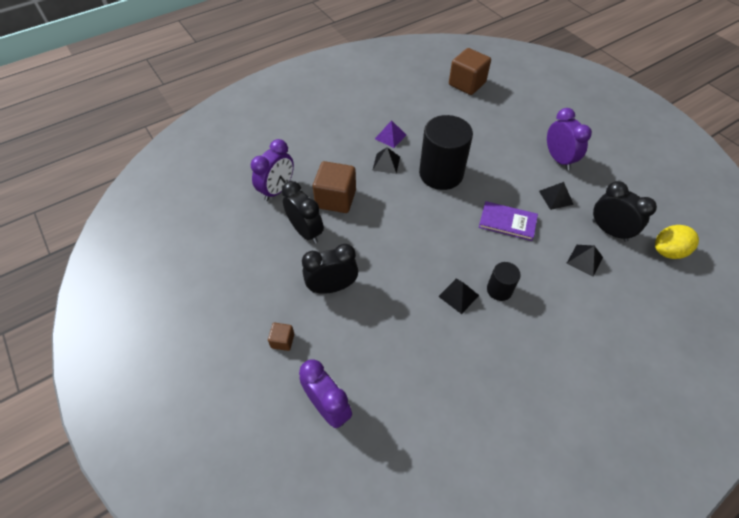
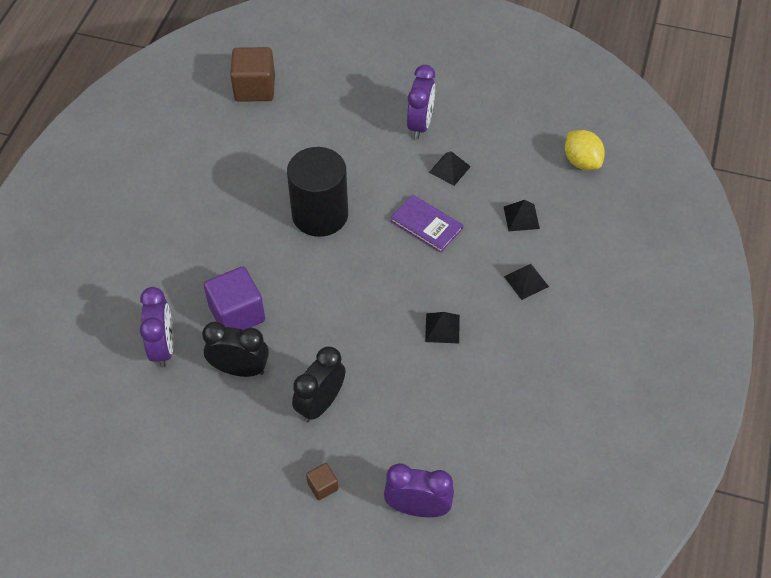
camera: 40 degrees left, 0 degrees up
brown cube [313,161,356,213] -> purple cube [204,266,265,330]
black pyramid [372,147,400,174] -> black pyramid moved to [504,264,549,300]
purple pyramid [375,120,406,148] -> none
purple book [479,201,538,241] -> purple book turned 60 degrees clockwise [390,195,463,253]
black cylinder [487,262,521,301] -> none
purple clock [547,108,592,170] -> purple clock turned 75 degrees clockwise [407,65,435,139]
black clock [593,181,657,242] -> none
yellow lemon [655,225,699,259] -> yellow lemon turned 60 degrees counterclockwise [565,130,605,170]

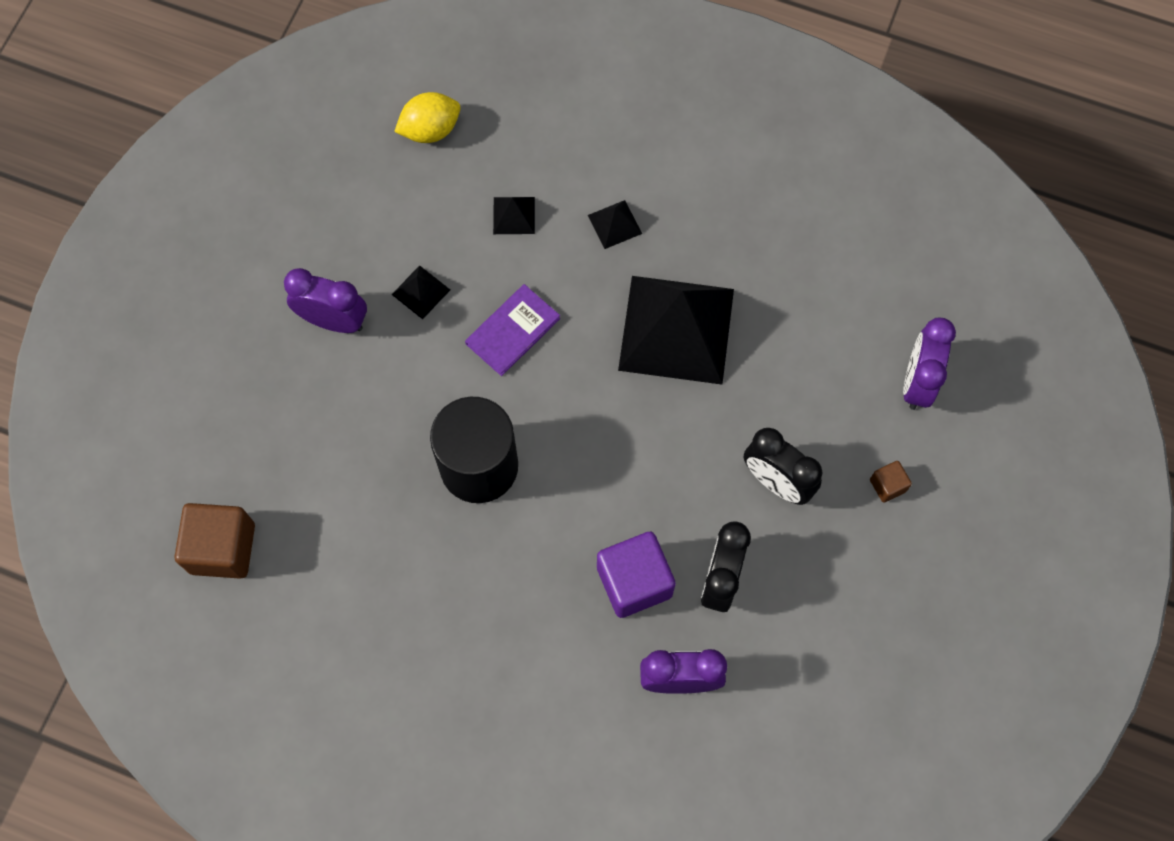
camera: 85 degrees left, 15 degrees up
black pyramid [425,312,460,343] -> black pyramid [618,276,734,385], size x2.46

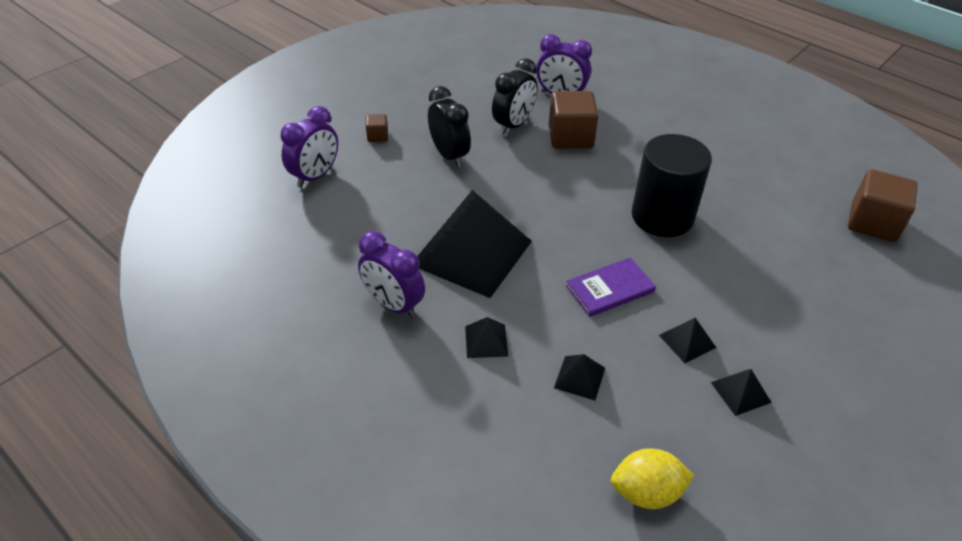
camera: 160 degrees left, 25 degrees down
purple clock [284,268,367,333] -> purple clock moved to [358,231,425,318]
purple cube [597,531,676,618] -> brown cube [549,91,599,149]
none -> black pyramid [711,369,772,416]

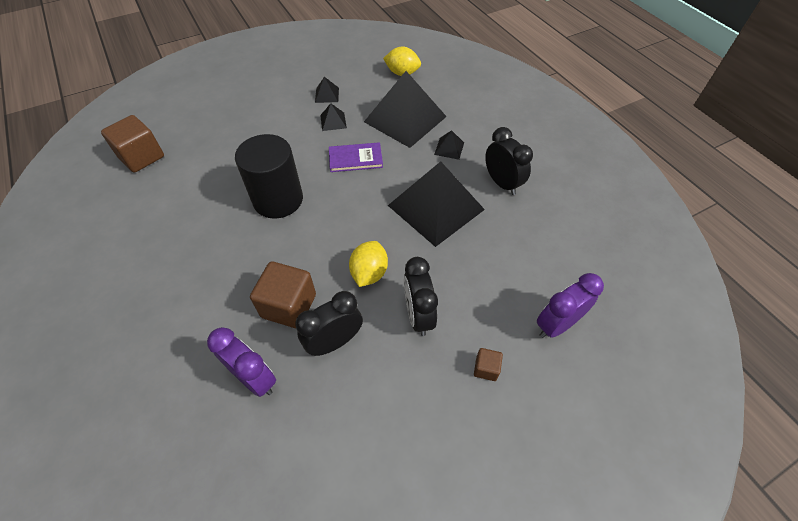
camera: 160 degrees left, 10 degrees up
purple clock [358,231,425,318] -> black clock [485,127,533,195]
black pyramid [554,354,605,401] -> black pyramid [364,71,447,148], size x2.46
none -> yellow lemon [349,241,388,287]

